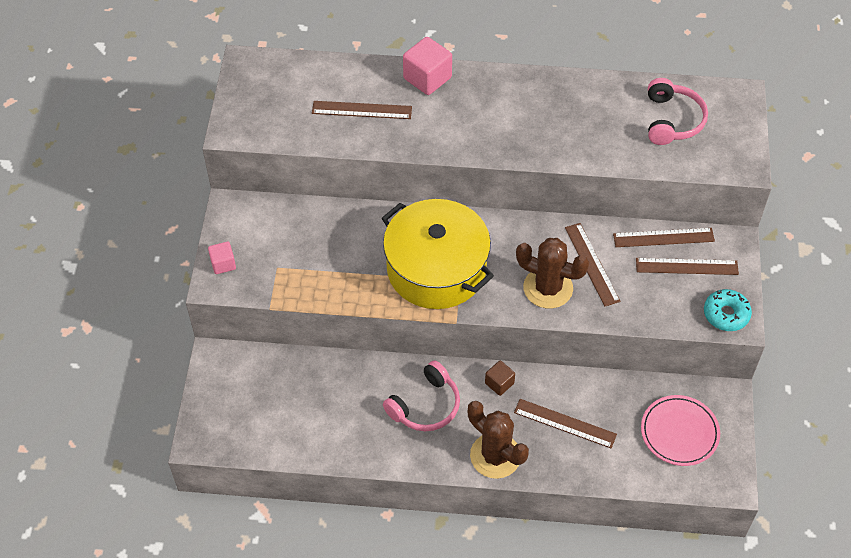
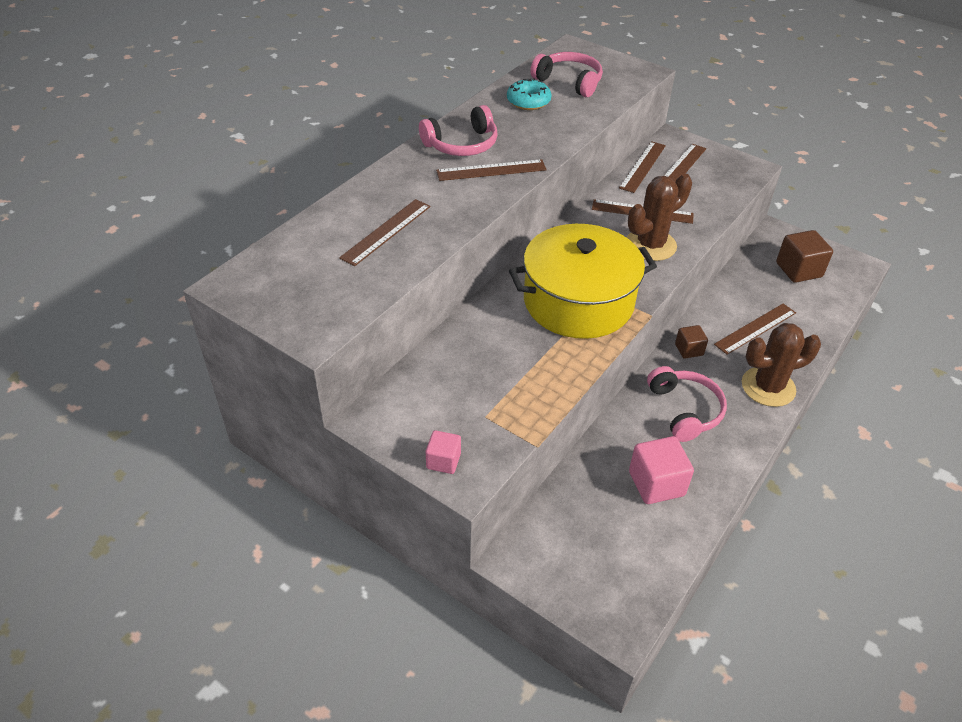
camera: 60 degrees left, 10 degrees down
pink cube [403,37,452,95] -> pink cube moved to [629,436,694,504]
pink plate [641,395,720,466] -> brown cube [776,230,833,283]
turquoise donut [704,289,752,331] -> turquoise donut moved to [507,78,551,110]
none -> pink headphones [419,105,498,156]
none -> brown ruler [436,159,547,181]

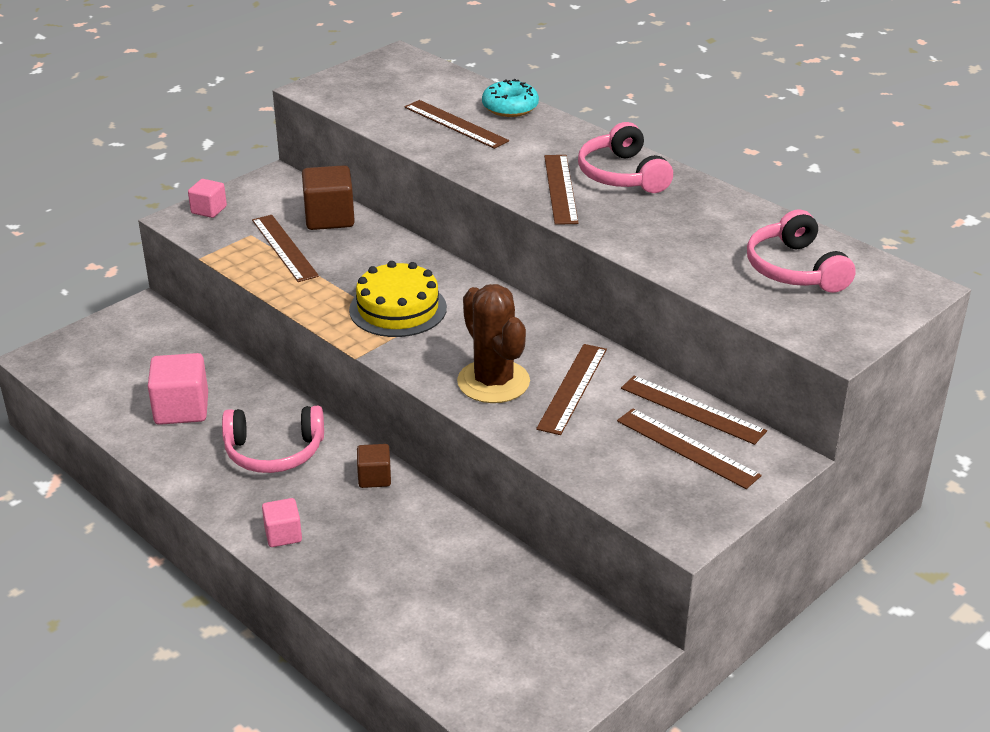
camera: 100 degrees right, 10 degrees down
turquoise donut [507,78,551,110] -> turquoise donut moved to [482,79,539,117]
yellow pot [509,224,657,339] -> yellow cake [349,261,447,337]
pink headphones [530,52,603,97] -> pink headphones turned 120 degrees clockwise [747,210,856,293]
brown ruler [714,303,796,355] -> brown ruler moved to [252,215,319,282]
brown cactus [742,323,821,407] -> pink cube [262,498,302,547]
brown cube [776,230,833,283] -> brown cube moved to [302,165,355,230]

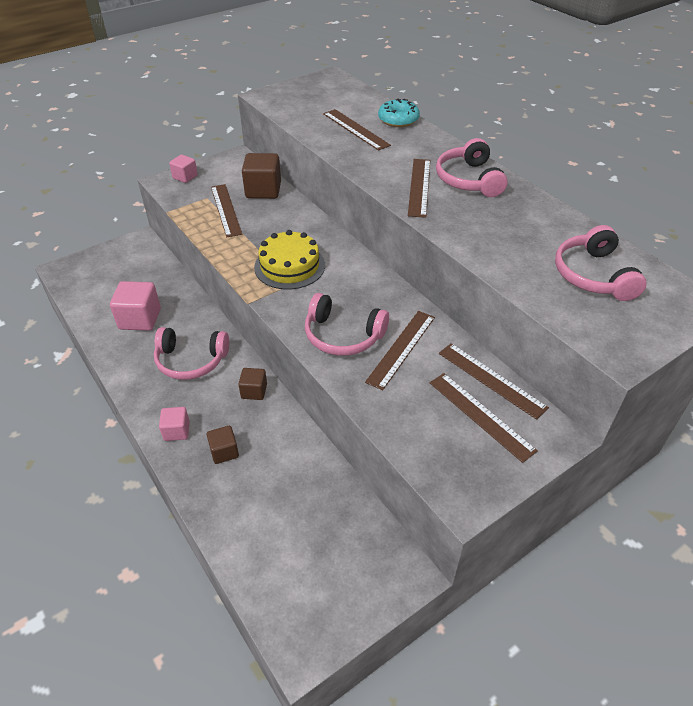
camera: 10 degrees right, 10 degrees up
brown cactus [457,284,530,403] -> pink headphones [305,293,389,356]
none -> brown cube [207,426,239,464]

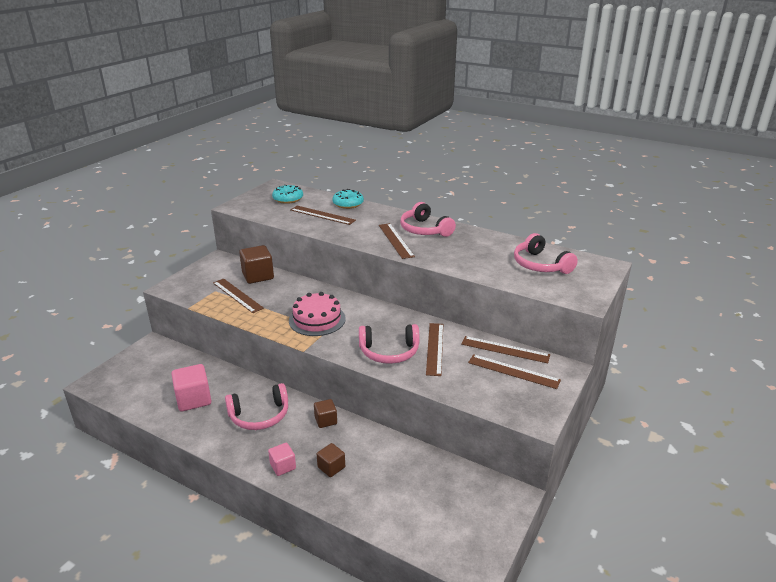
camera: 25 degrees left, 15 degrees down
pink cube [169,155,198,183] -> none
yellow cake [254,230,325,290] -> pink cake [289,292,346,336]
none -> turquoise donut [272,185,303,204]

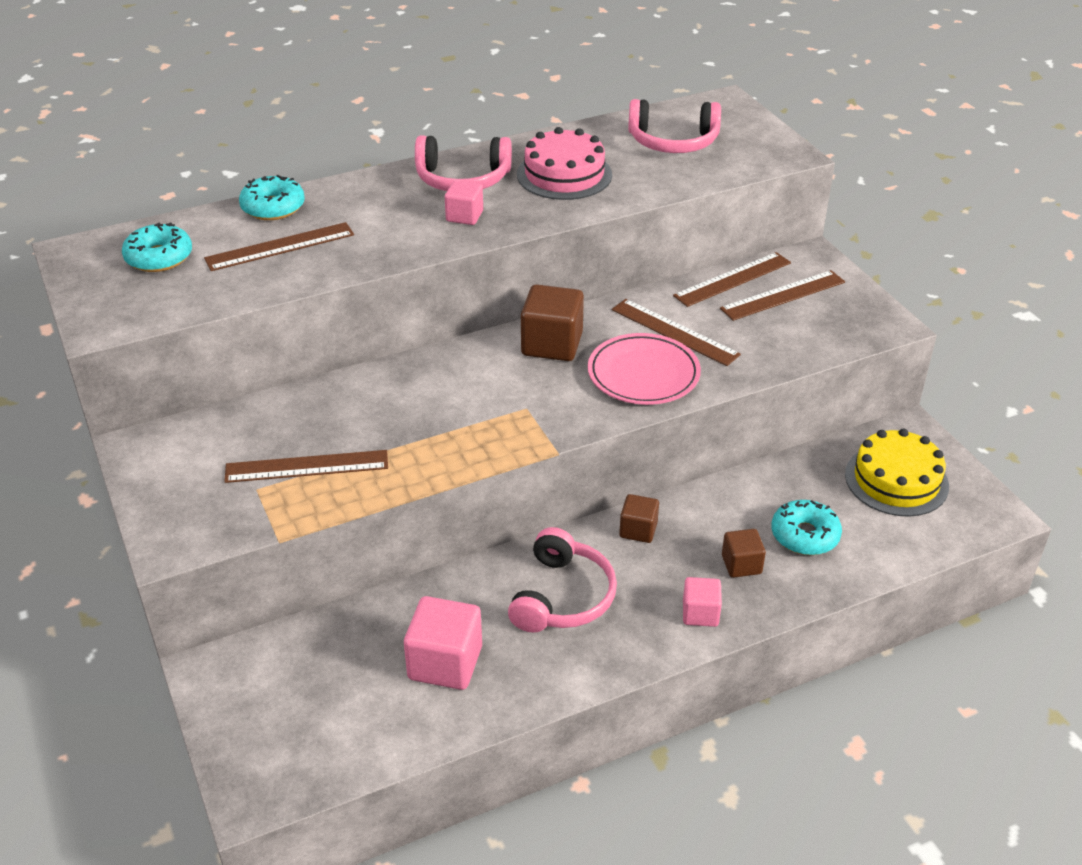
camera: 55 degrees left, 10 degrees up
brown cube [239,245,274,284] -> brown cube moved to [521,284,584,361]
pink cake [289,292,346,336] -> pink cake moved to [517,127,612,200]
pink headphones [359,324,420,364] -> pink plate [588,333,701,405]
brown ruler [379,223,415,259] -> pink cube [445,181,483,225]
none -> turquoise donut [771,500,842,555]
none -> yellow cake [845,429,949,517]

